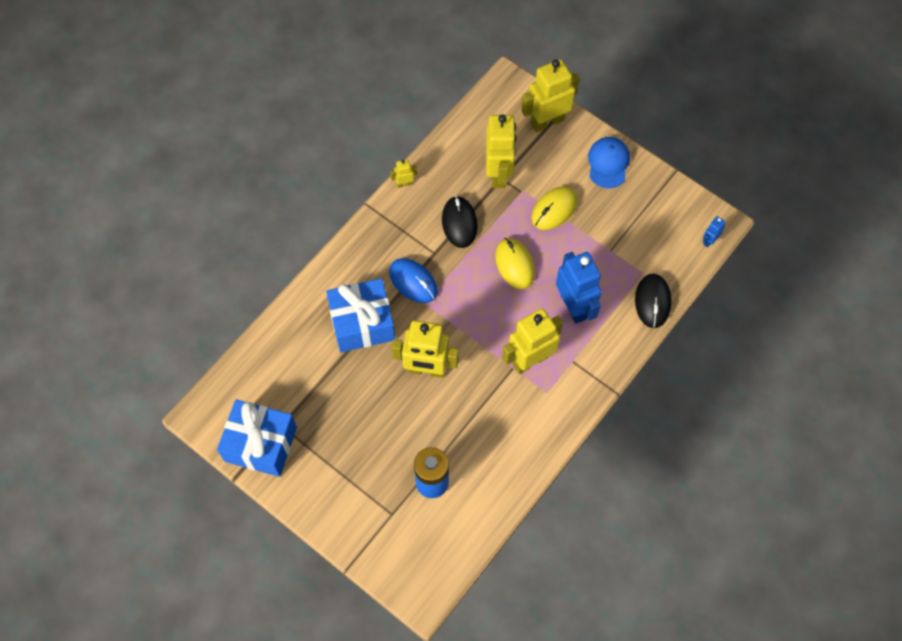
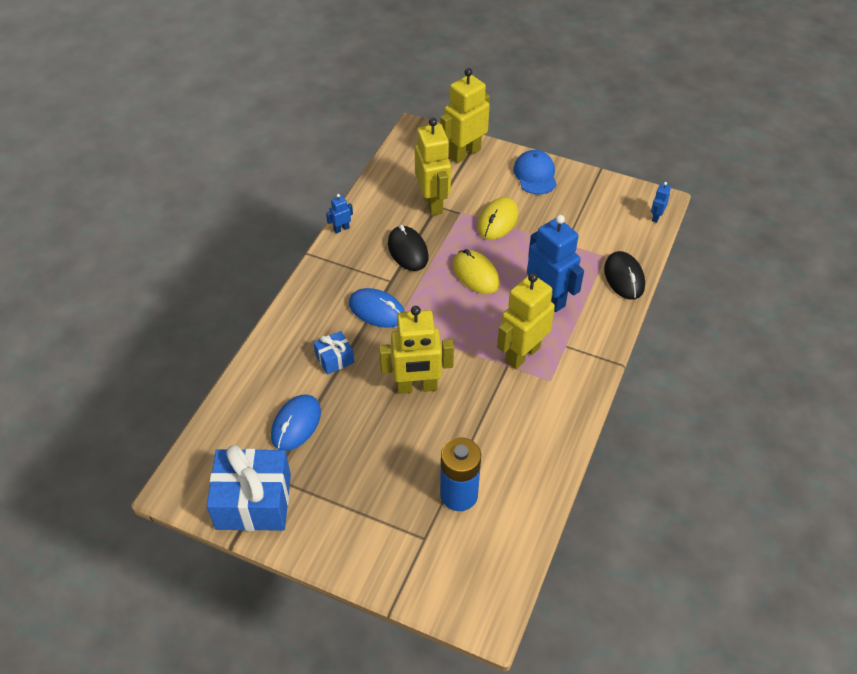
camera: 15 degrees left, 15 degrees down
blue gift [326,278,395,352] -> blue gift [314,331,354,375], size x0.49
yellow robot [390,159,417,188] -> blue robot [326,194,353,234]
none -> blue mouse [271,394,321,451]

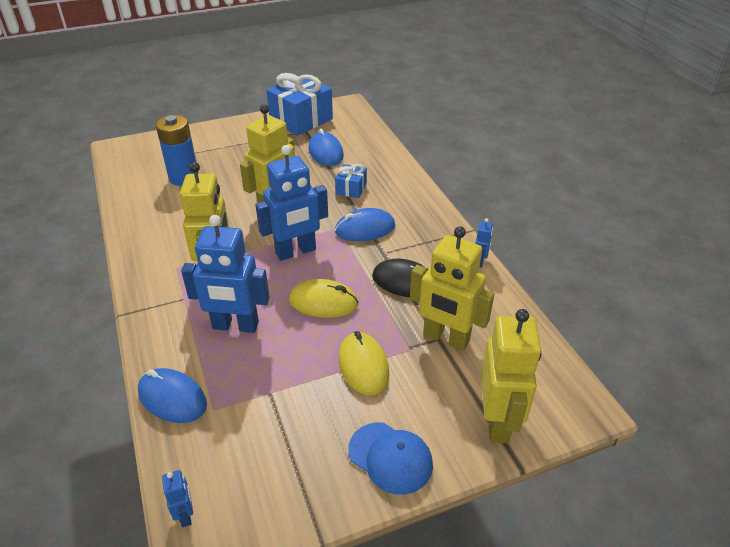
camera: 135 degrees right, 10 degrees down
black mouse [604,251,645,300] -> blue mouse [138,368,207,423]
none -> blue robot [255,145,328,261]

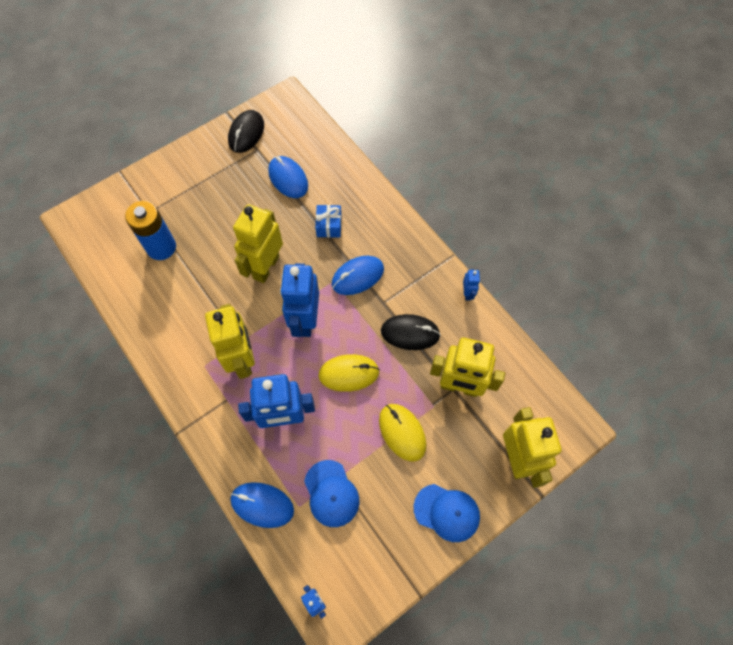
camera: 15 degrees left, 25 degrees up
blue robot [255,145,328,261] -> blue robot turned 135 degrees clockwise [280,263,319,337]
blue gift [266,73,333,136] -> black mouse [228,110,264,153]
none -> blue cap [304,460,359,527]

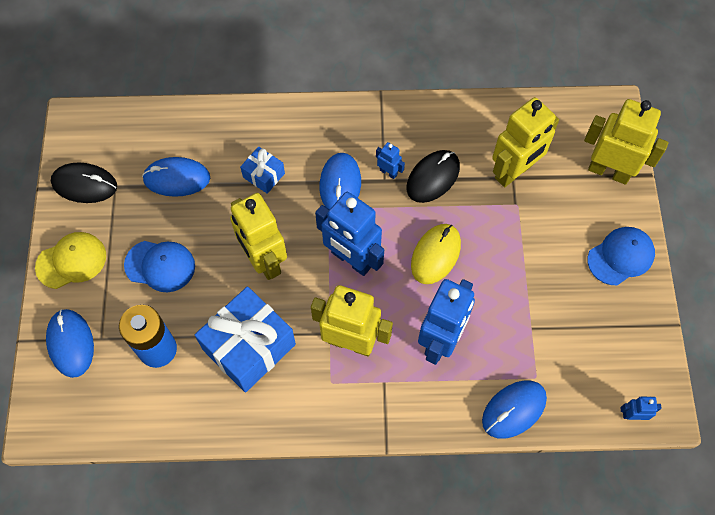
camera: 55 degrees left, 0 degrees up
black mouse [228,110,264,153] -> black mouse turned 45 degrees counterclockwise [51,163,117,203]
blue cap [304,460,359,527] -> blue cap moved to [124,241,195,292]
yellow mouse [379,404,426,462] -> none
blue robot [463,269,480,300] -> blue robot moved to [376,142,405,179]
none -> yellow cap [35,232,106,289]
none -> blue mouse [46,309,94,378]
none -> blue gift [195,287,296,392]

